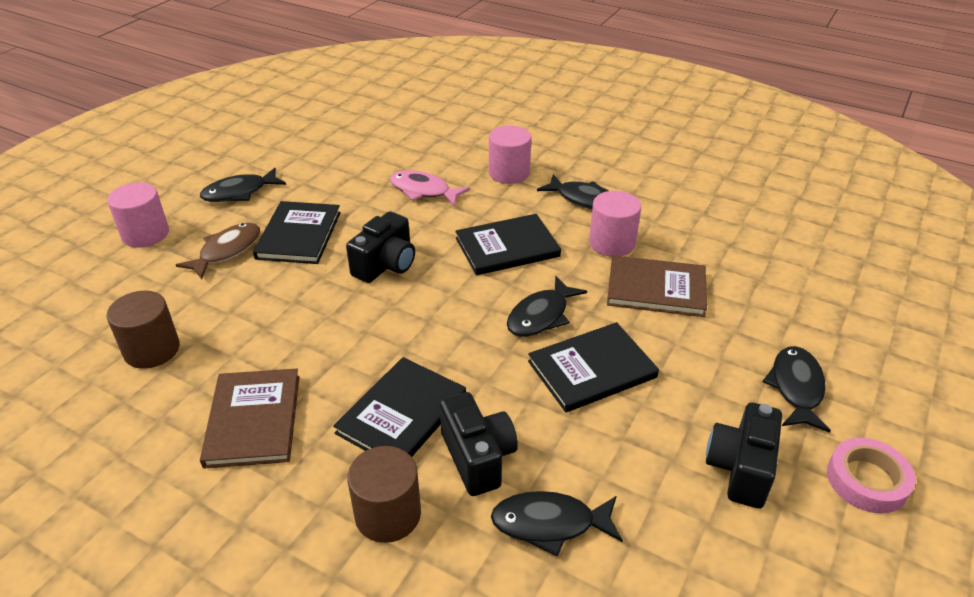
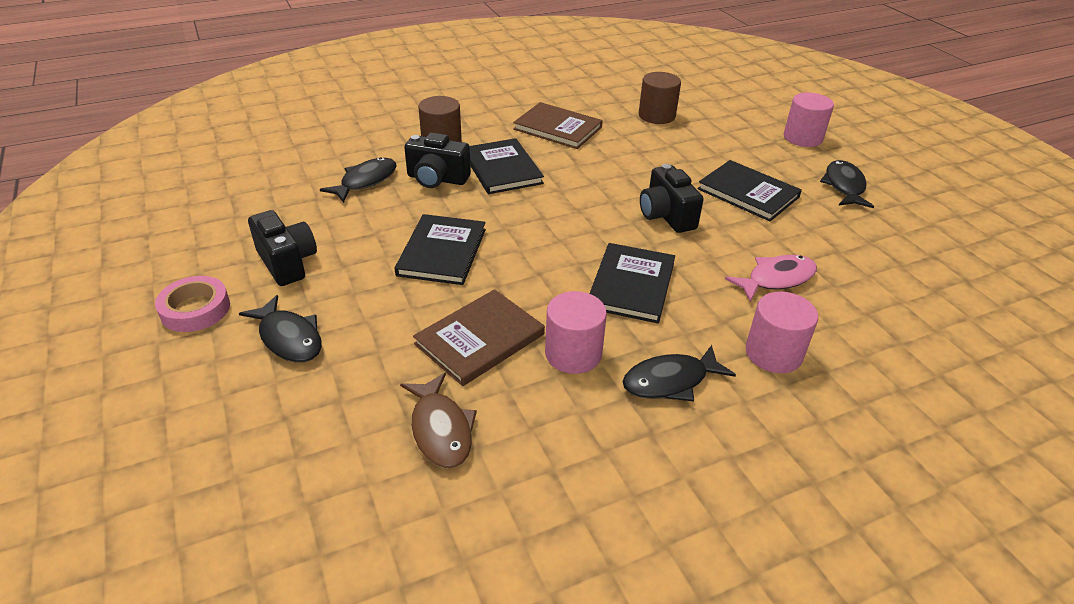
camera: 125 degrees right, 0 degrees up
brown fish [176,223,260,279] -> brown fish moved to [400,373,477,468]
black fish [507,276,587,337] -> none

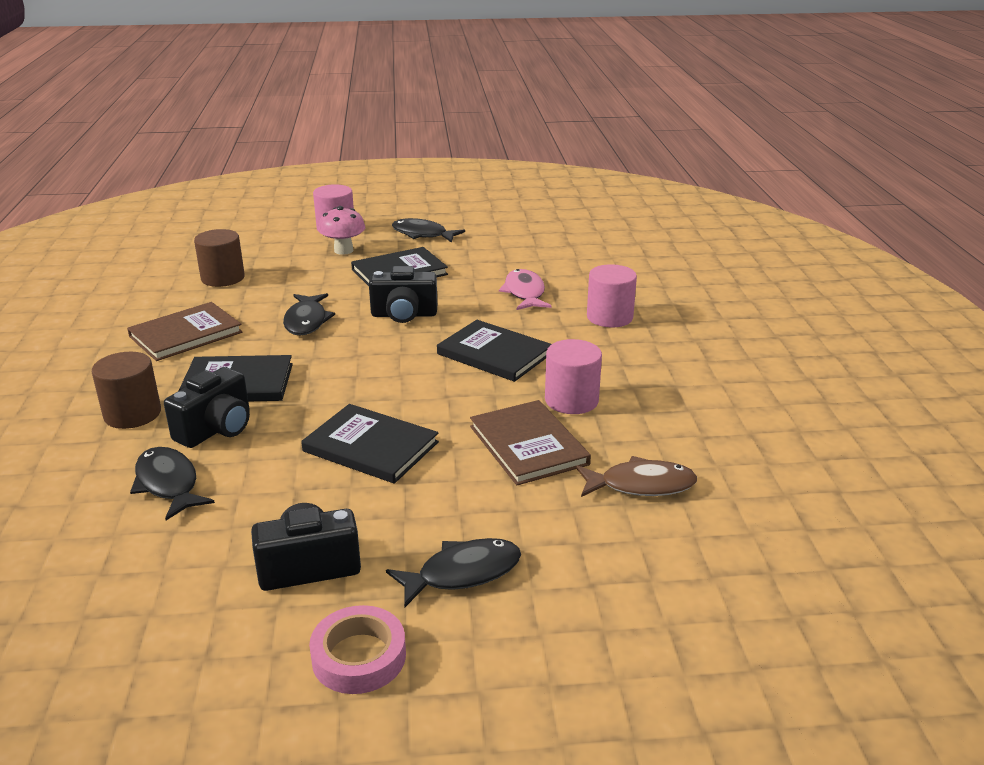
camera: 70 degrees left, 10 degrees down
black fish [622,345,736,401] -> black fish moved to [283,293,335,336]
none -> pink mushroom [318,206,365,255]

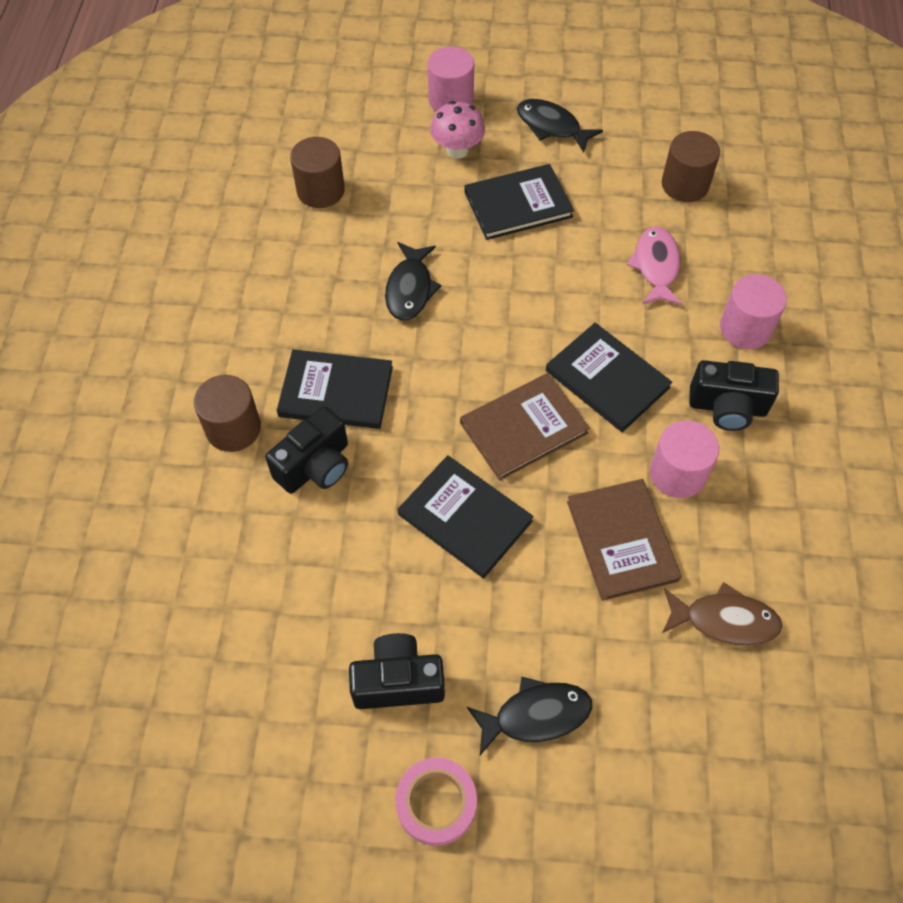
camera: 10 degrees right, 30 degrees up
brown book [127,302,243,361] -> brown book moved to [460,373,590,480]
black fish [130,447,215,520] -> none
black camera [369,266,437,323] -> black camera moved to [689,360,779,431]
none -> brown cylinder [662,131,720,202]

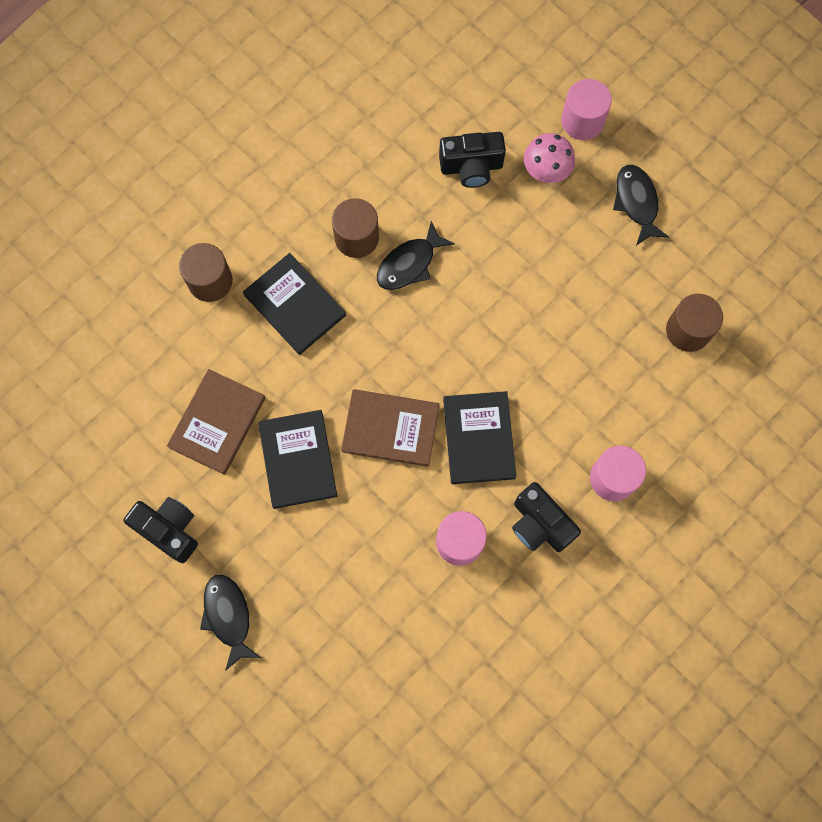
camera: 40 degrees right, 15 degrees up
black camera [265,406,348,494] -> black camera moved to [439,132,506,188]
brown cylinder [290,137,345,208] -> brown cylinder moved to [332,198,379,258]
pink tape [395,757,477,846] -> none
black book [465,164,574,240] -> none
black fish [467,677,592,755] -> black fish turned 135 degrees counterclockwise [200,574,261,671]
brown book [567,479,682,601] -> brown book moved to [167,369,265,475]
pink fish [627,227,682,305] -> none
brown fish [662,582,783,646] -> none

